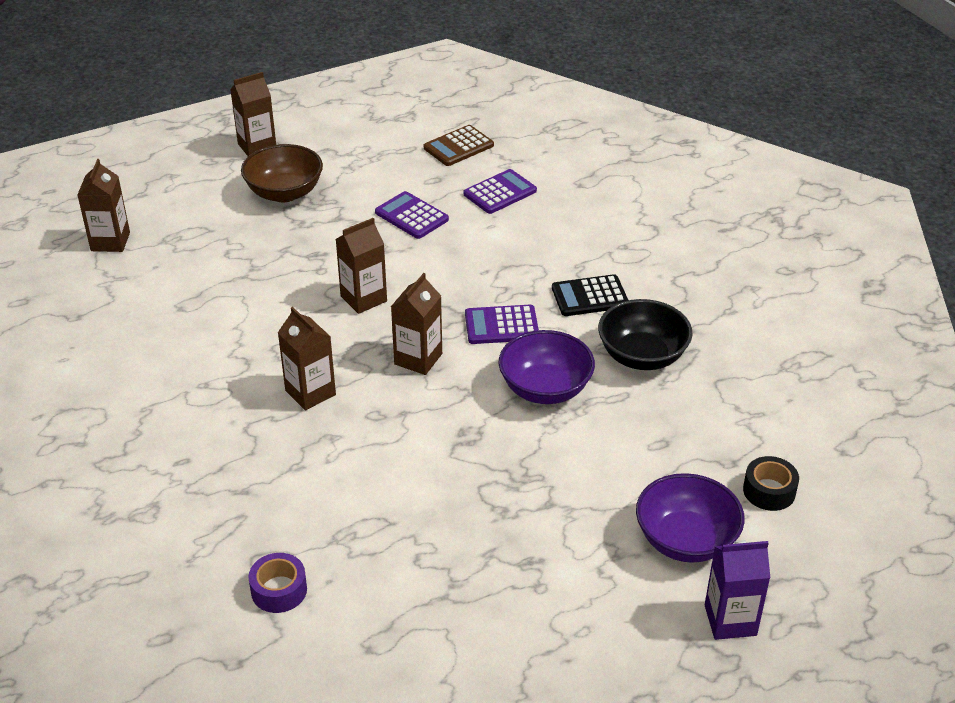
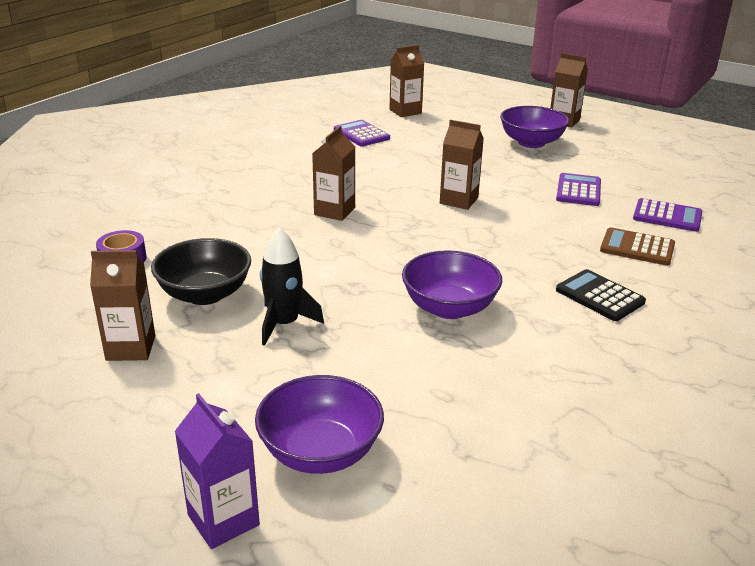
camera: 60 degrees right, 10 degrees down
brown bowl [241,144,323,202] -> purple bowl [500,106,569,148]
brown carton [391,273,442,375] -> brown carton moved to [90,250,155,361]
brown calculator [424,125,494,166] -> brown calculator moved to [600,228,675,266]
purple calculator [465,305,539,344] -> purple calculator moved to [334,120,390,146]
black bowl [598,299,693,370] -> black bowl moved to [151,238,251,305]
black tape [743,456,799,511] -> none
none -> black rocket [260,227,324,346]

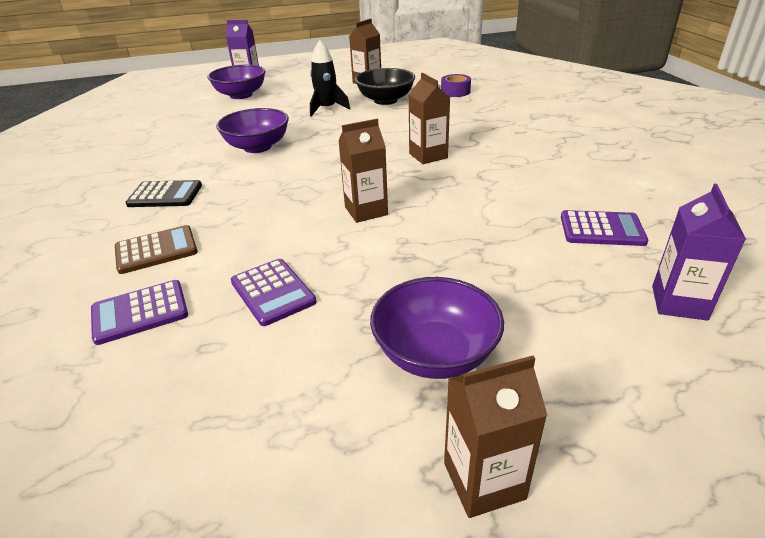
camera: 135 degrees right, 5 degrees up
brown carton [389,45,424,117] -> purple carton [652,184,746,321]

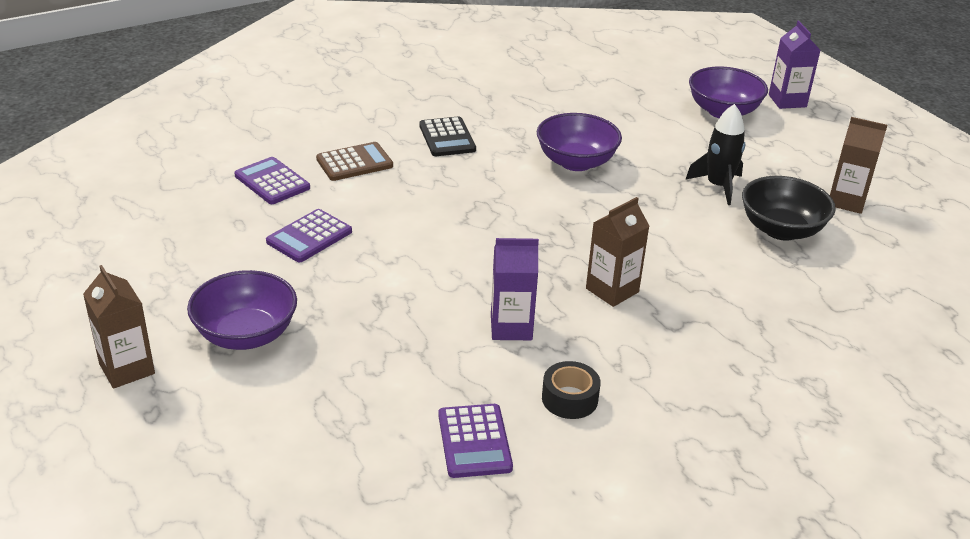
camera: 70 degrees right, 0 degrees up
brown calculator [115,225,198,274] -> brown calculator turned 75 degrees counterclockwise [316,142,393,181]
brown carton [338,119,388,223] -> none
purple tape [441,74,471,97] -> none
purple carton [652,184,746,321] -> purple carton moved to [491,238,539,340]
none -> black tape [542,361,601,419]

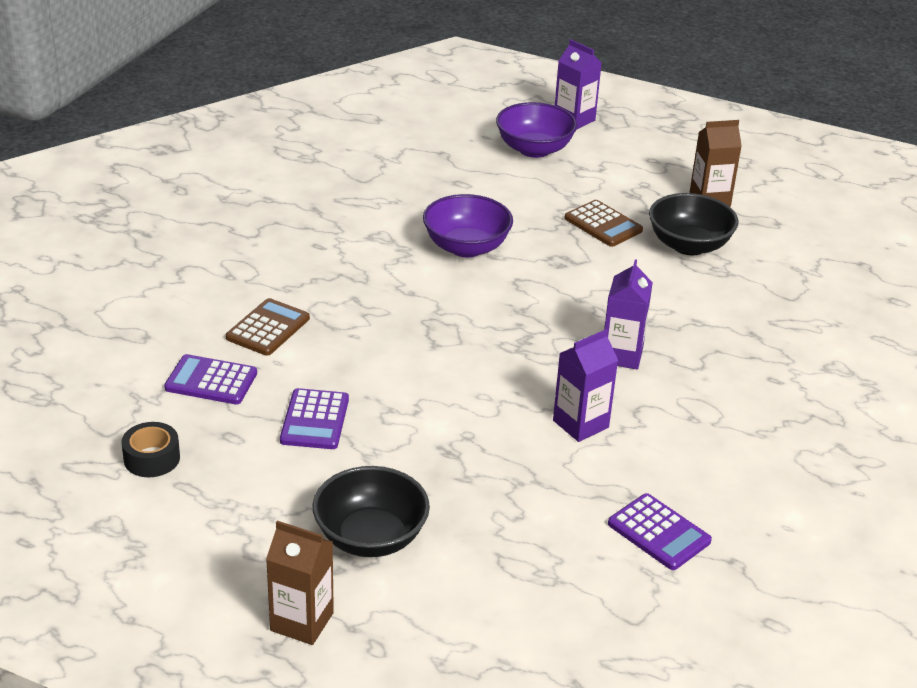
camera: 35 degrees left, 0 degrees up
purple bowl [187,270,297,350] -> black bowl [313,466,430,557]
black calculator [419,116,476,156] -> none
black tape [542,361,601,419] -> black tape moved to [122,422,180,477]
brown carton [586,197,649,307] -> purple carton [604,259,653,370]
black rocket [685,104,745,205] -> brown calculator [564,200,643,247]

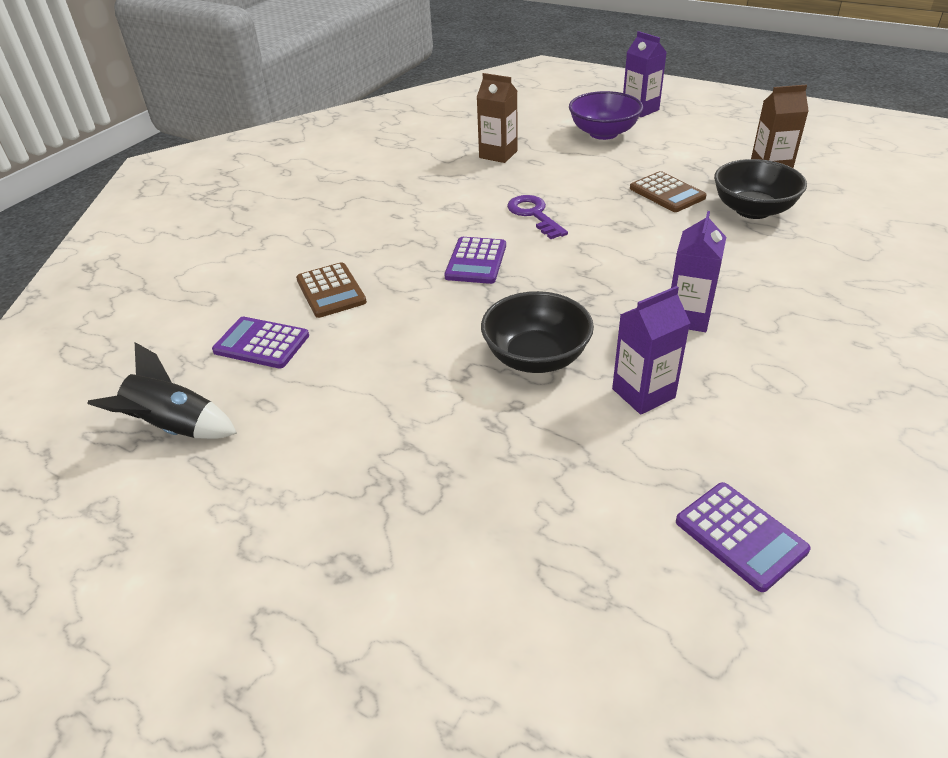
camera: 10 degrees right, 5 degrees up
black tape [122,422,180,477] -> black rocket [87,342,237,439]
brown calculator [226,298,310,356] -> brown calculator turned 120 degrees clockwise [296,262,367,318]
brown carton [266,521,334,645] -> brown carton moved to [476,73,517,163]
purple calculator [280,388,349,449] -> purple calculator moved to [444,237,506,284]
black bowl [313,466,430,557] -> black bowl moved to [481,291,594,373]
purple bowl [423,194,513,257] -> purple key [507,195,568,239]

